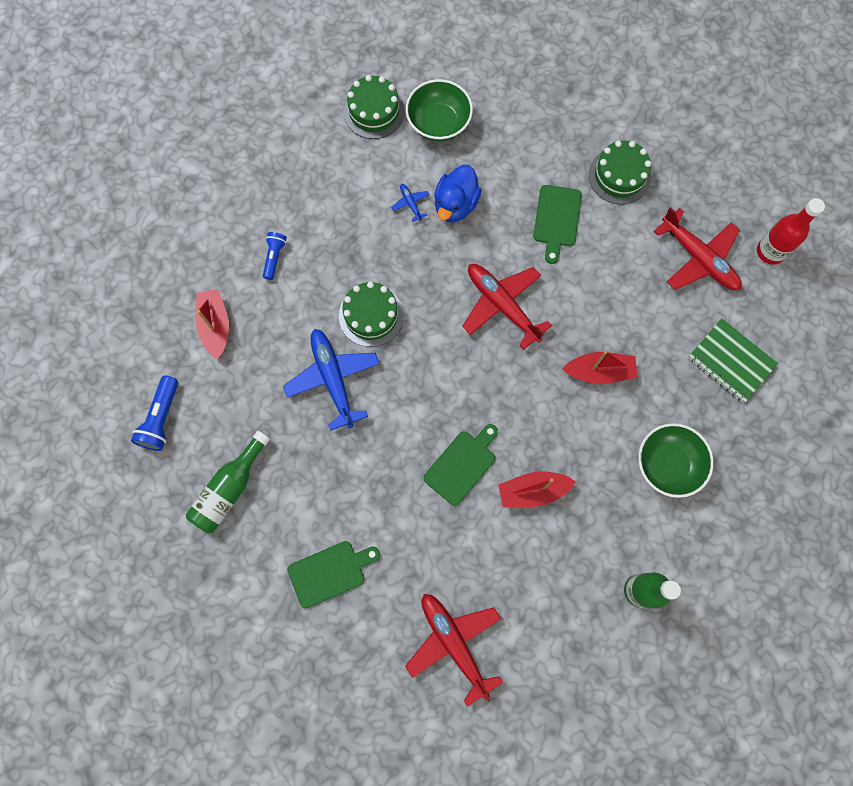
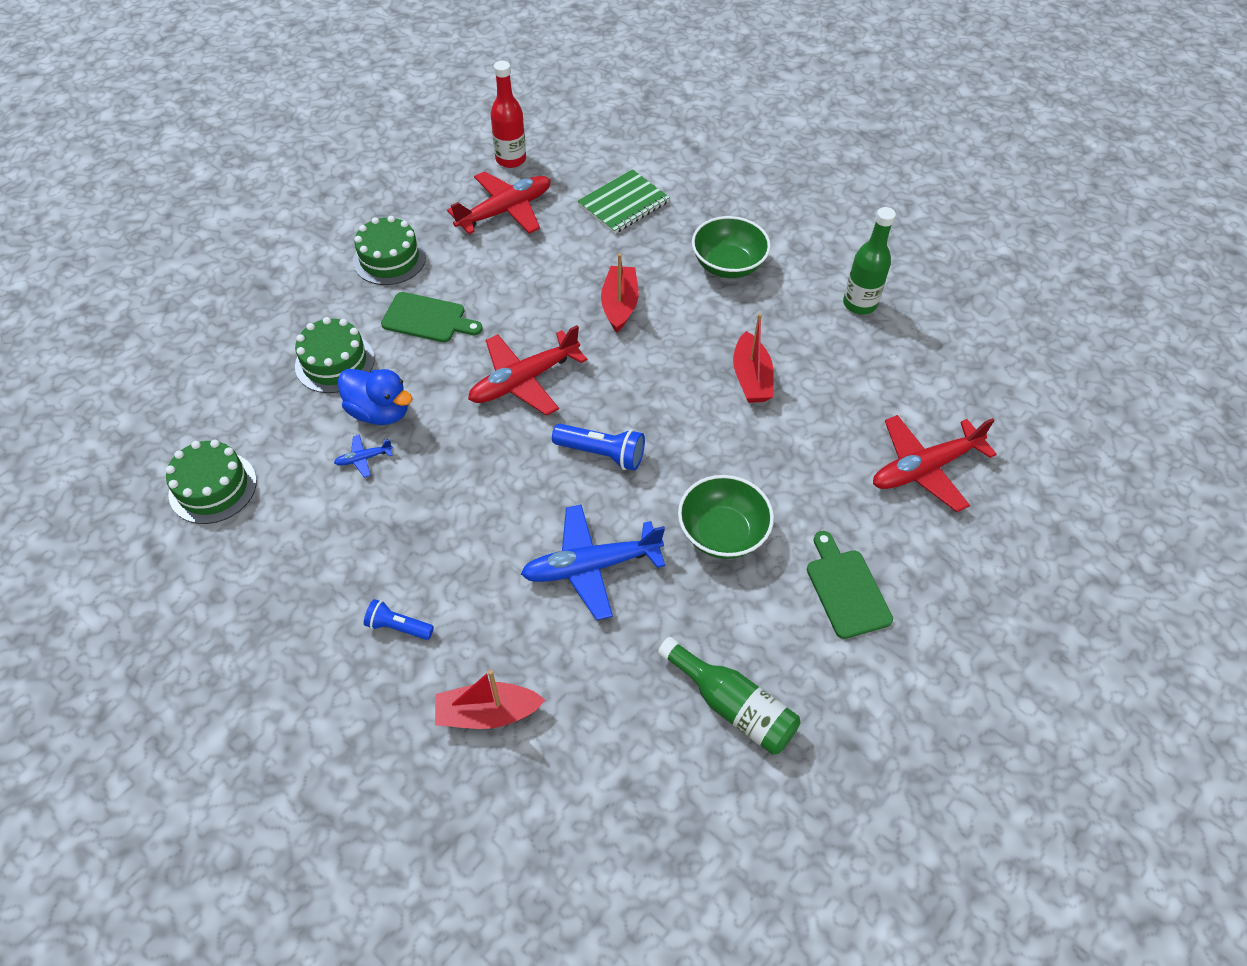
camera: 85 degrees left, 20 degrees down
blue flashlight [131,375,178,451] -> blue flashlight moved to [552,424,645,471]
green cake [339,281,404,347] -> green cake moved to [295,317,374,393]
green bowl [406,79,473,141] -> green bowl moved to [678,475,774,559]
green cutting board [423,424,498,506] -> none

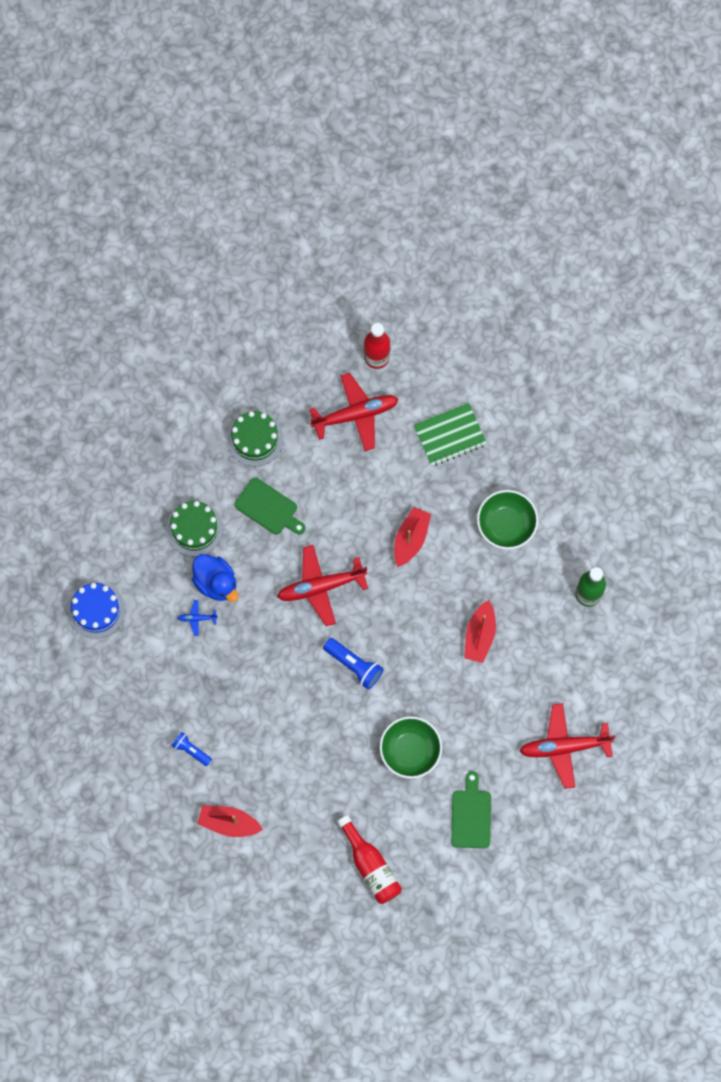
camera: 20 degrees right, 20 degrees up
green cake [165,440,257,524] -> blue cake [68,582,125,639]
blue plane [521,505,665,620] -> none
green bottle [658,637,801,755] -> red bottle [337,815,402,904]

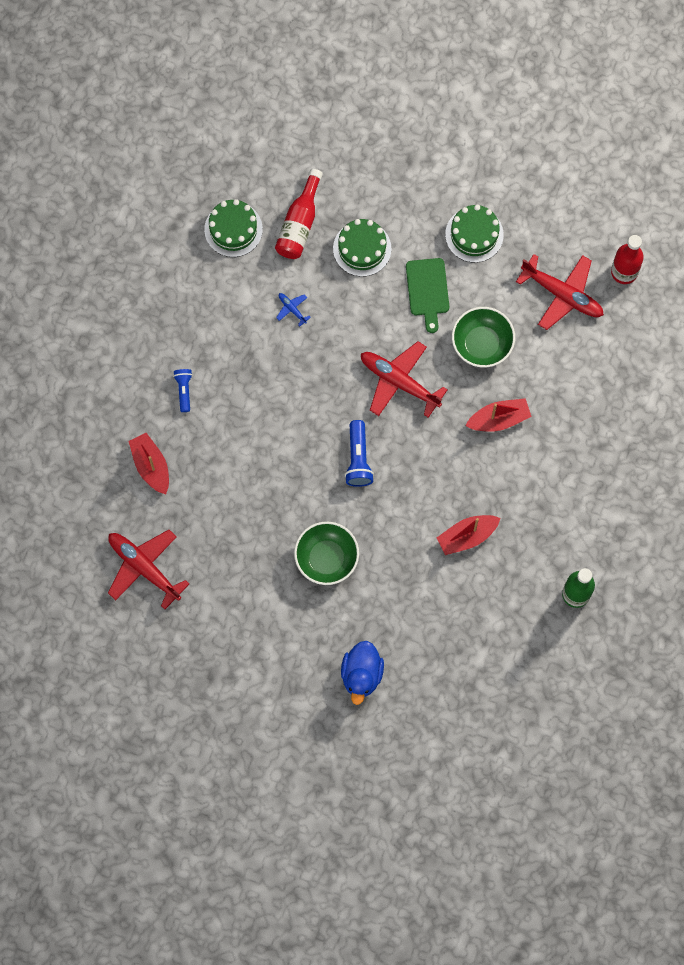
camera: 50 degrees right, 0 degrees up
blue cake [68,582,125,639] -> green cake [204,199,263,257]
blue duck [192,554,238,602] -> blue duck moved to [341,641,384,705]
red bottle [337,815,402,904] -> red bottle moved to [275,169,323,259]
green notebook [414,403,487,466] -> none
green cutting board [451,771,491,848] -> none
green bowl [477,490,538,549] -> green bowl moved to [452,307,515,368]
red plane [520,703,615,789] -> red plane moved to [108,530,189,609]

